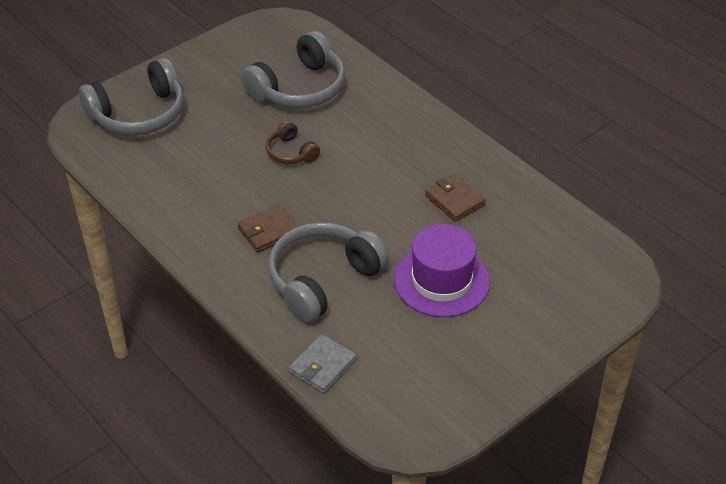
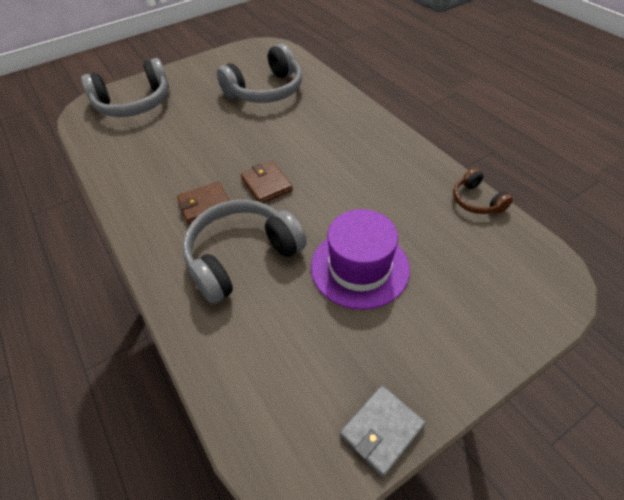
camera: 10 degrees right, 5 degrees up
brown headphones [266,121,320,164] -> brown headphones moved to [453,168,513,214]
grey wallet [289,334,357,393] -> grey wallet moved to [340,385,426,477]
brown wallet [425,174,486,222] -> brown wallet moved to [241,161,293,203]

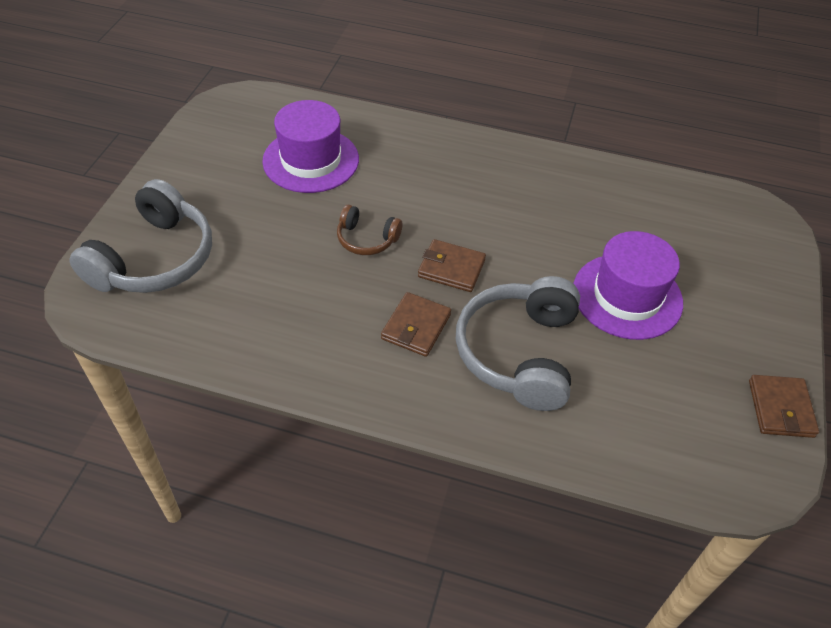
camera: 45 degrees left, 0 degrees up
grey headphones [217,44,302,103] -> purple hat [262,100,359,193]
grey wallet [340,385,426,477] -> brown wallet [749,375,819,438]
brown headphones [453,168,513,214] -> brown headphones moved to [337,205,402,255]

